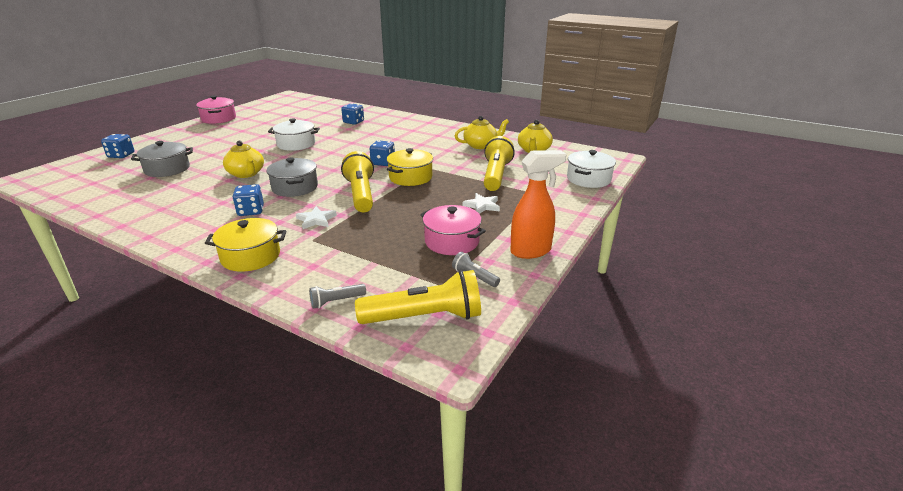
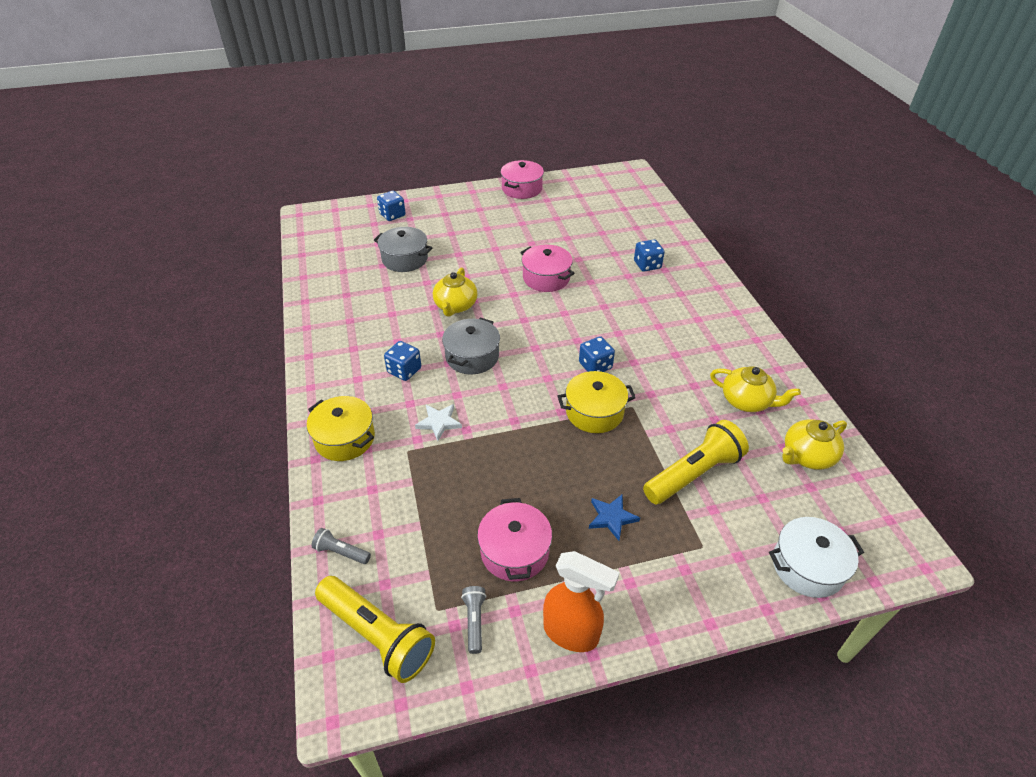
camera: 45 degrees right, 15 degrees up
white pot [268,118,320,151] -> pink pot [520,244,575,292]
yellow flashlight [341,151,374,212] -> none
white star [463,193,500,214] -> blue star [589,495,640,541]

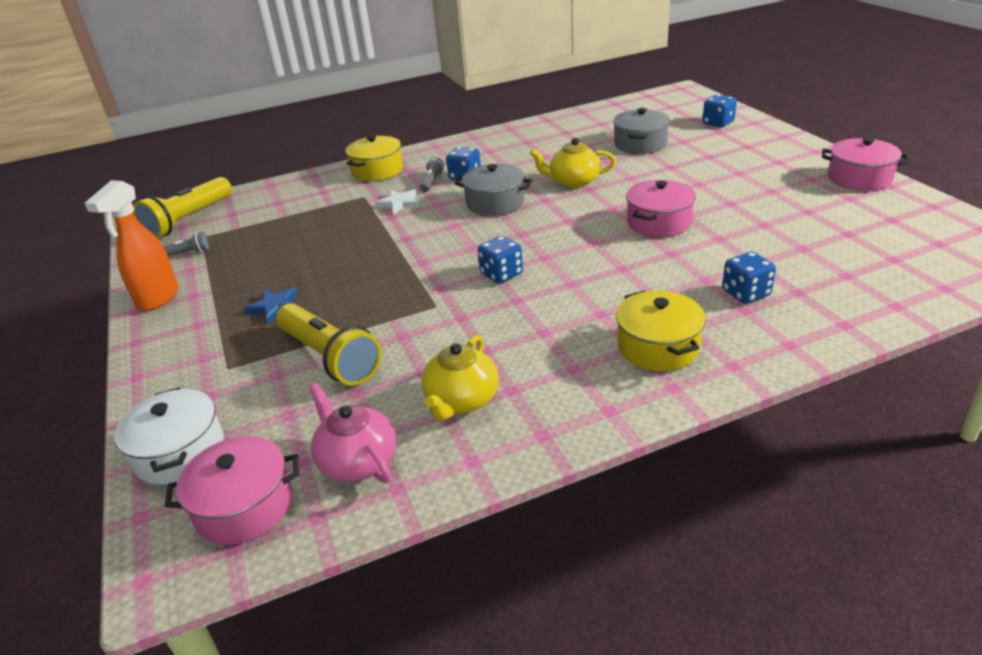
camera: 85 degrees right, 10 degrees down
grey flashlight [312,528,371,564] -> grey flashlight moved to [420,157,445,192]
pink pot [477,498,552,581] -> pink pot moved to [165,436,299,545]
yellow pot [558,371,636,433] -> yellow pot moved to [616,290,706,371]
yellow teapot [782,419,847,470] -> pink teapot [309,383,396,483]

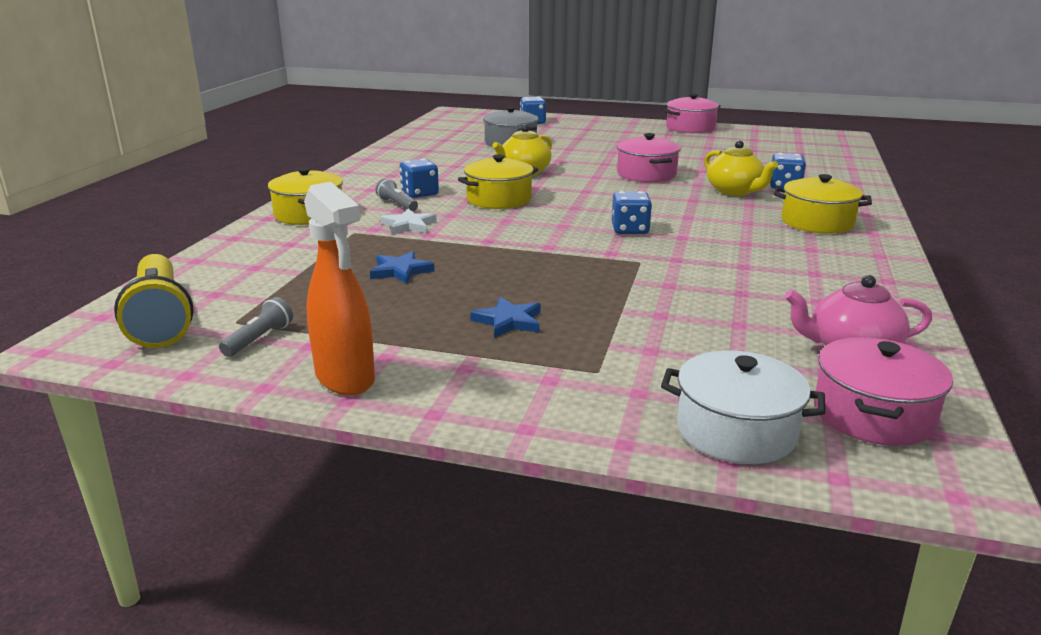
camera: 55 degrees left, 10 degrees down
yellow flashlight [276,303,382,385] -> none
yellow teapot [421,335,499,421] -> yellow teapot moved to [704,141,778,196]
grey pot [455,164,533,216] -> yellow pot [458,154,538,209]
none -> blue star [370,251,435,284]

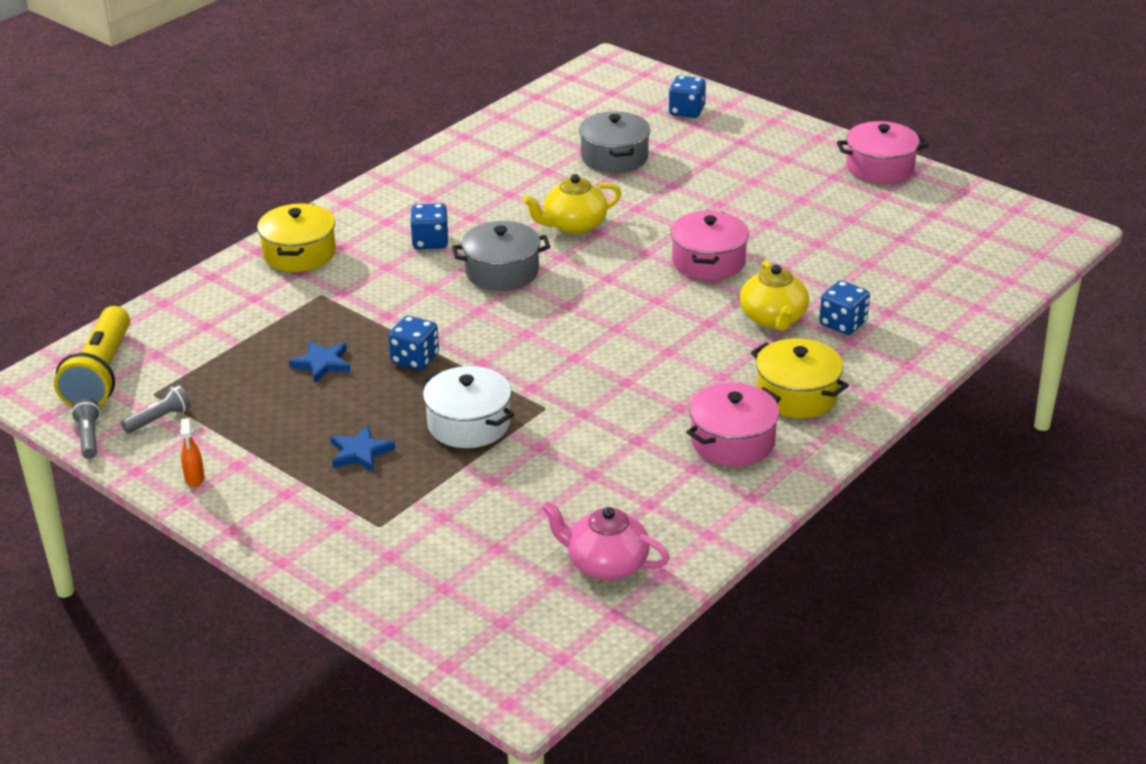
camera: 25 degrees right, 10 degrees up
orange spray bottle [304,182,375,395] -> orange spray bottle [180,418,205,487], size x0.46
grey flashlight [375,178,418,211] -> grey flashlight moved to [71,398,100,459]
white star [381,208,437,234] -> none
yellow pot [458,154,538,209] -> grey pot [452,221,550,291]
blue dice [612,191,652,234] -> blue dice moved to [388,316,439,370]
white pot [661,350,825,464] -> white pot moved to [422,366,514,448]
pink pot [814,337,953,446] -> pink pot moved to [686,383,781,467]

